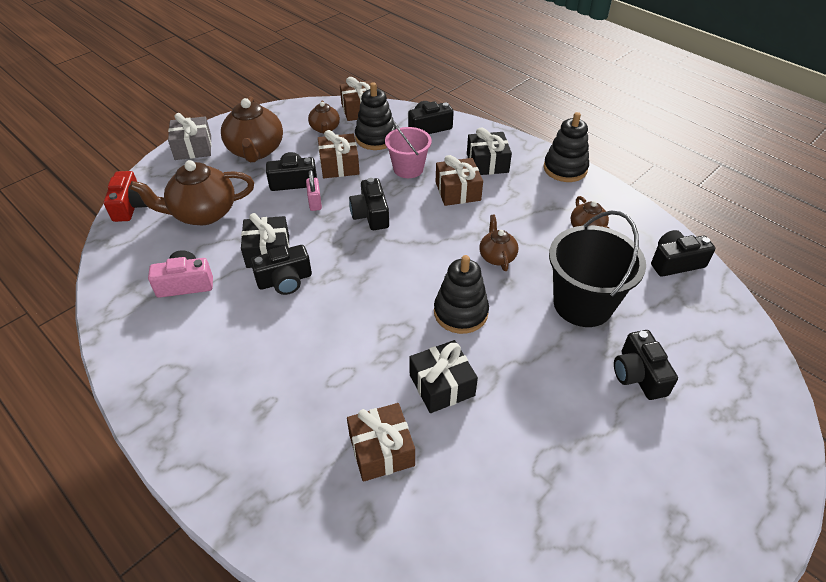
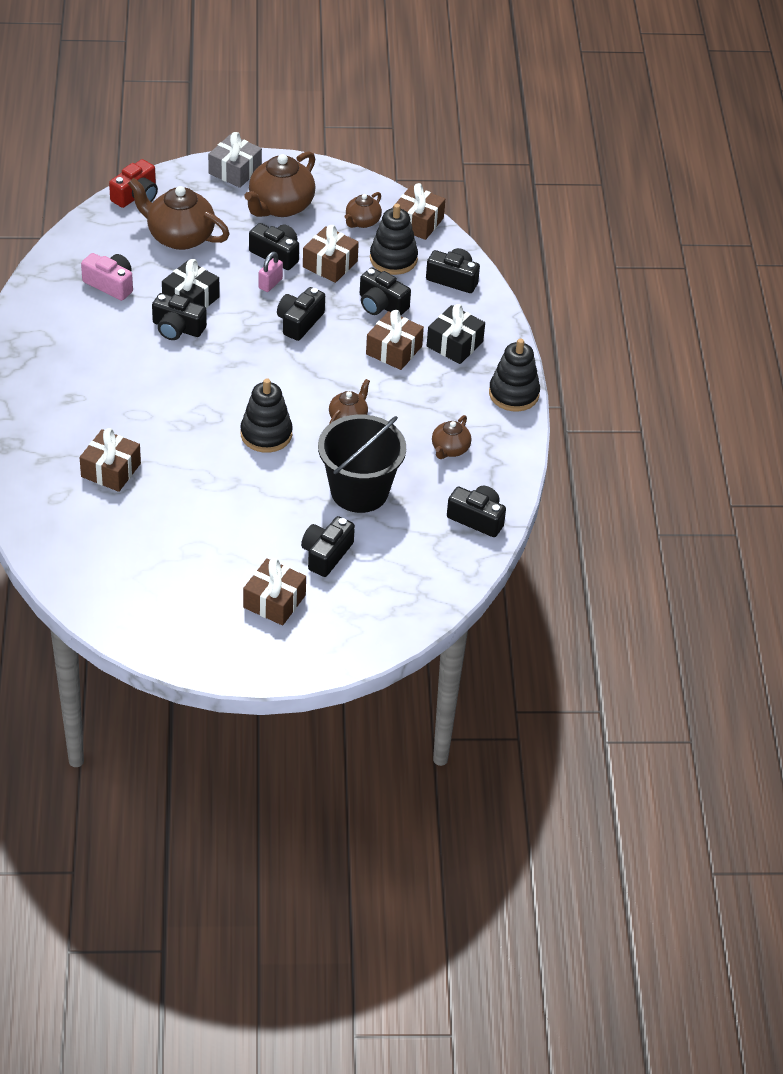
camera: 40 degrees right, 0 degrees up
pink bucket [385,121,432,178] -> black camera [360,268,411,315]
black gift [410,340,478,413] -> none
none -> brown gift [243,558,306,625]

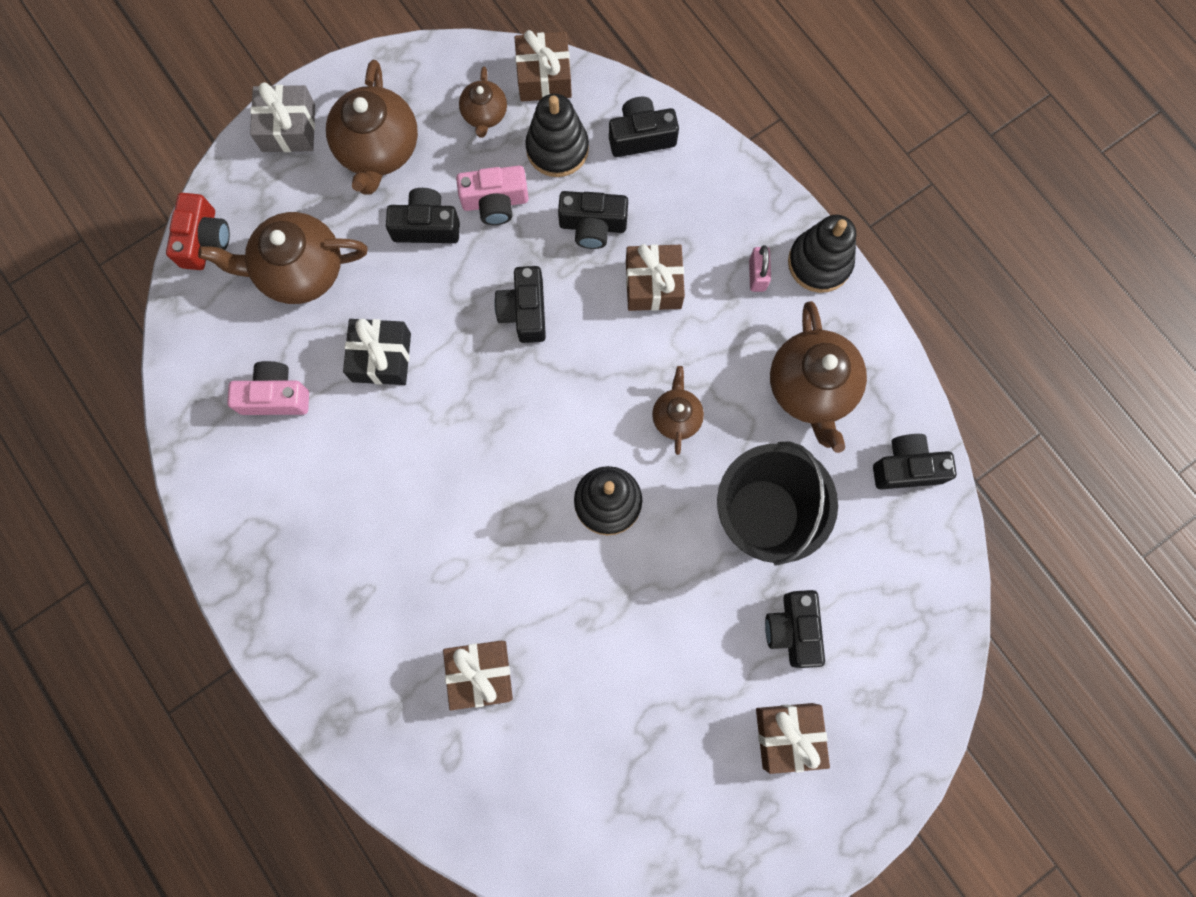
camera: 30 degrees left, 30 degrees up
black camera [152,293,207,340] -> none
pink padlock [259,252,283,292] -> pink padlock moved to [749,245,771,292]
brown gift [303,225,359,283] -> pink camera [456,166,529,225]
black gift [427,304,485,364] -> none
brown teapot [432,415,471,459] -> brown teapot [770,301,867,453], size x1.85

